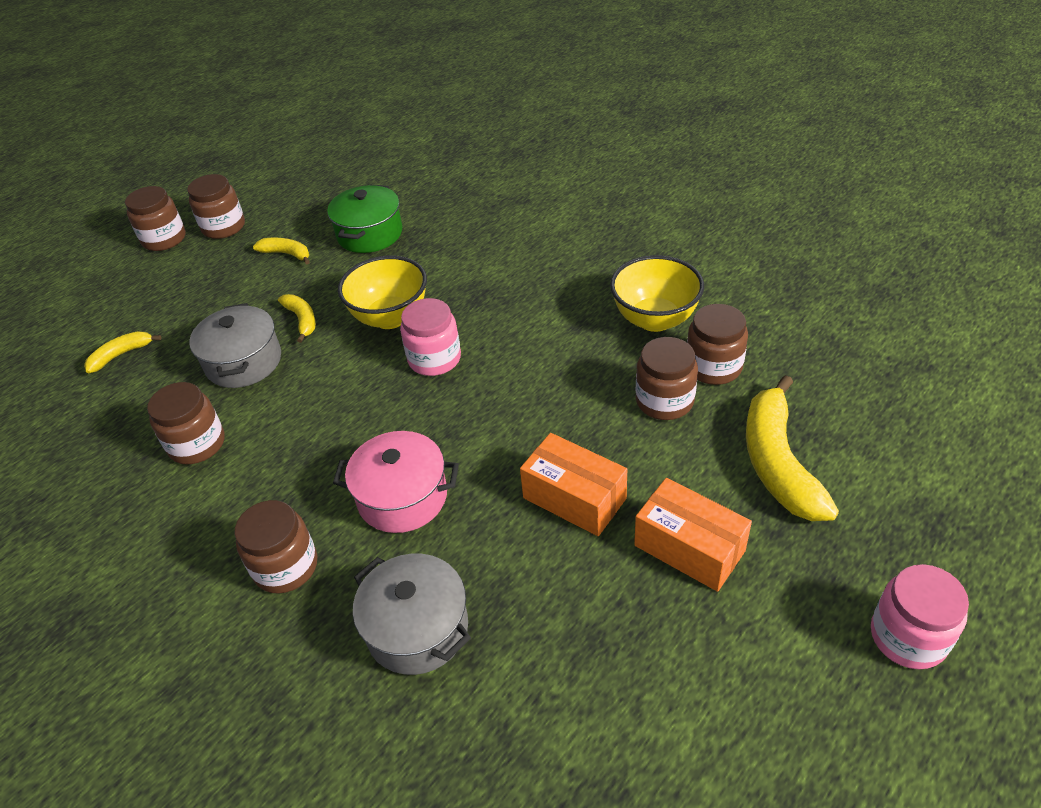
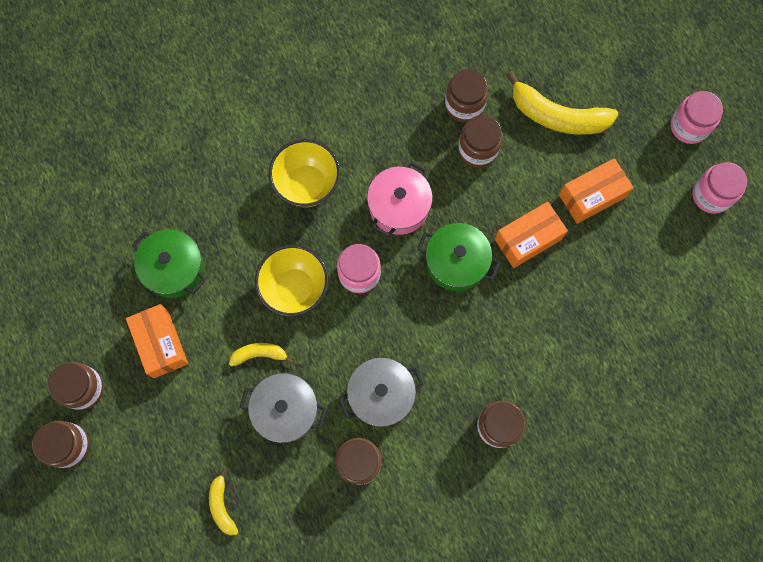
camera: 70 degrees left, 30 degrees up
yellow banana [253,237,310,264] -> orange box [126,304,188,378]
pink pot [333,431,459,533] -> pink pot moved to [367,162,433,237]
grey pot [353,553,471,675] -> grey pot moved to [338,358,424,427]
yellow bowl [610,255,704,332] -> yellow bowl moved to [269,139,340,207]
none -> green pot [417,223,500,291]
none -> pink jar [693,162,747,214]

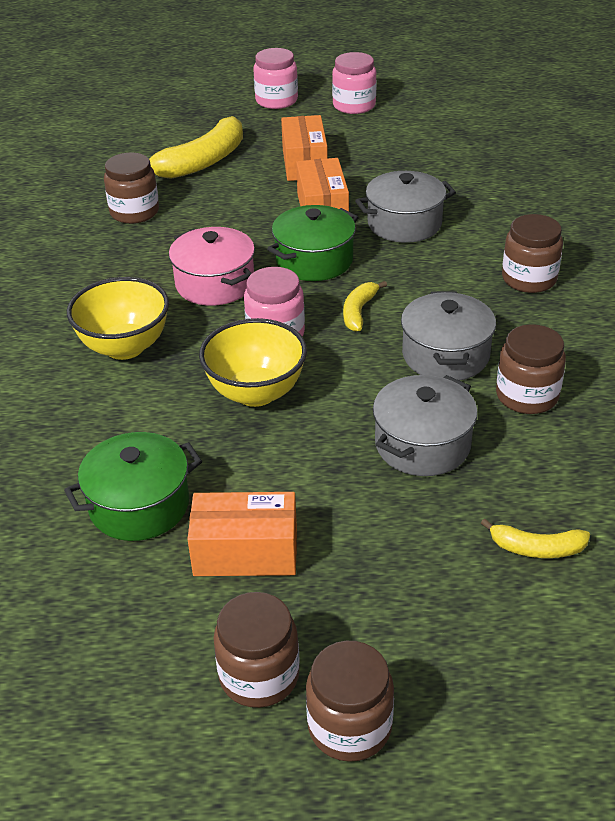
camera: 65 degrees left, 35 degrees down
yellow banana [229,343,293,367] -> yellow banana moved to [343,281,387,332]
brown jar [458,115,503,167] -> none
none -> grey pot [355,171,456,243]

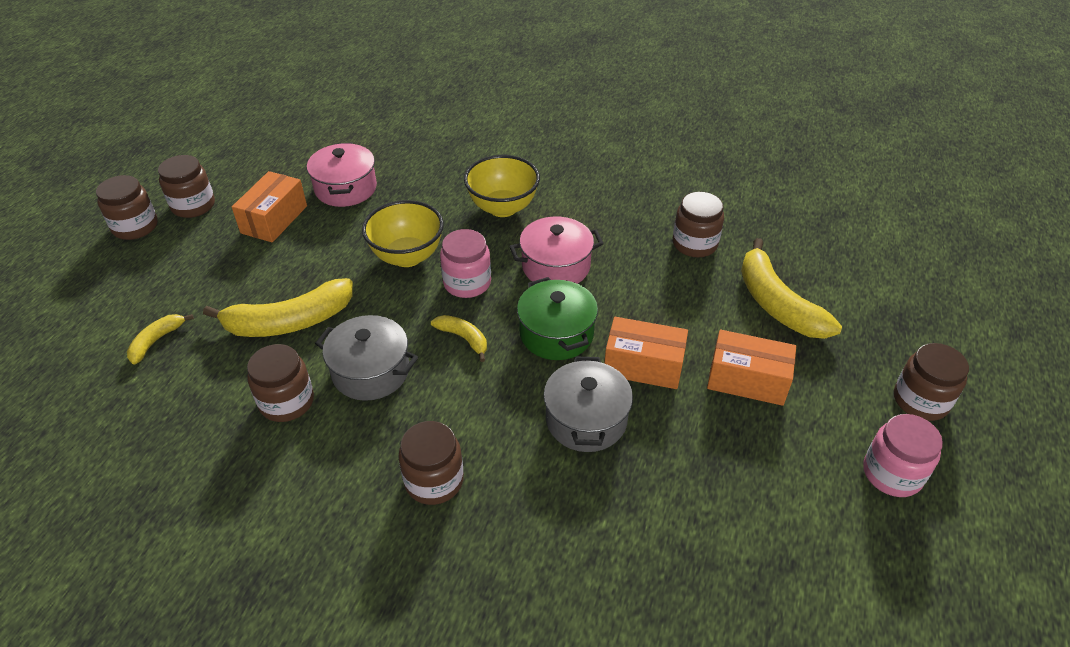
camera: 110 degrees right, 5 degrees up
green pot [64,432,202,541] -> pink pot [307,142,377,207]
pink jar [253,48,298,109] -> brown jar [894,343,969,421]
grey pot [373,375,478,476] -> yellow banana [203,278,353,337]

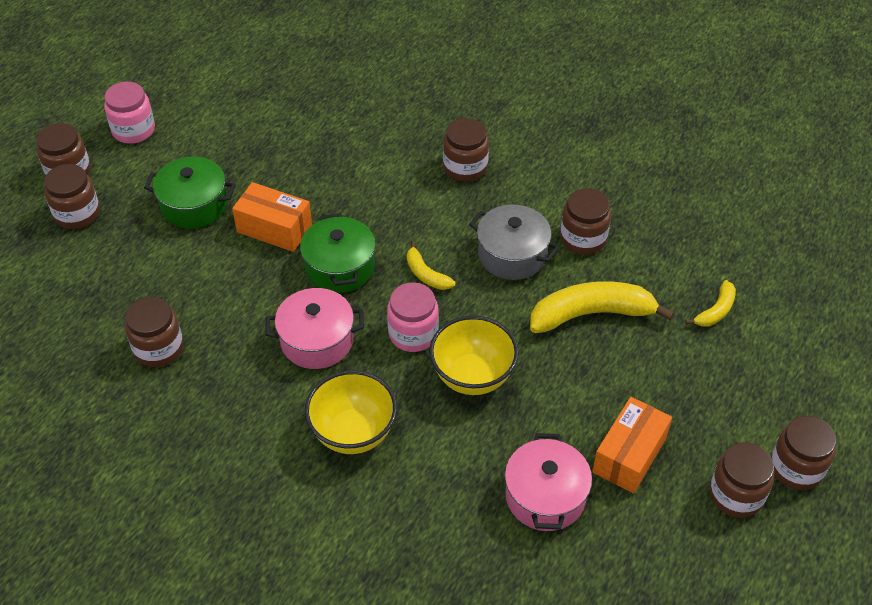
camera: 170 degrees left, 5 degrees up
grey pot [543,357,633,452] -> none
orange box [707,330,796,406] -> green pot [144,157,236,229]
yellow banana [741,238,842,339] -> none
none -> brown jar [44,164,100,229]

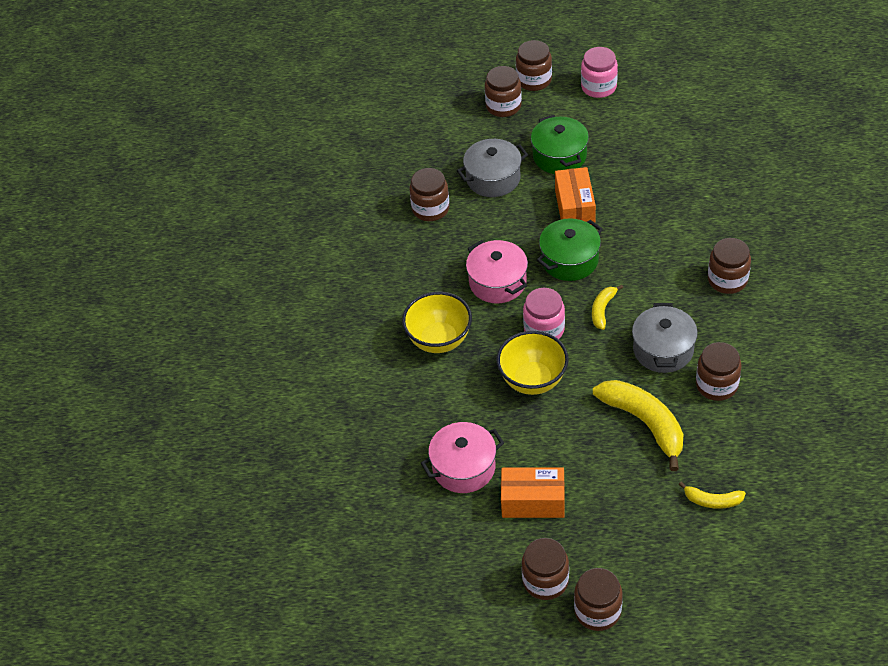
camera: 65 degrees right, 0 degrees up
none -> grey pot [457,139,528,197]

